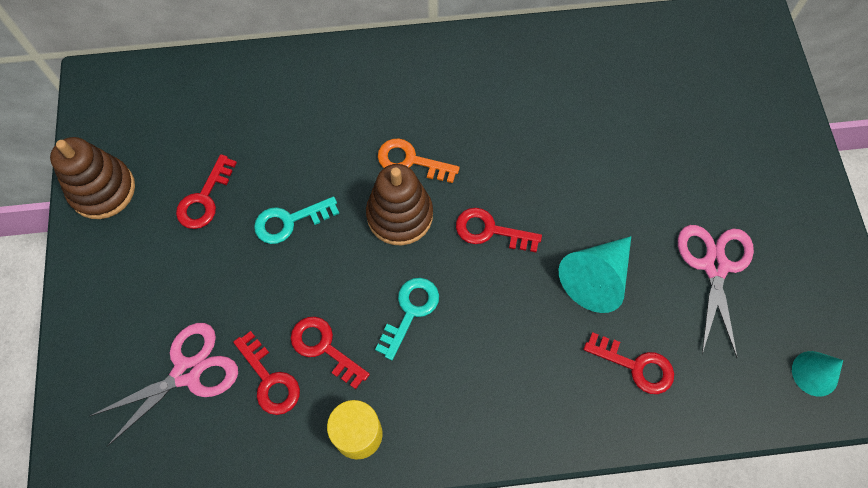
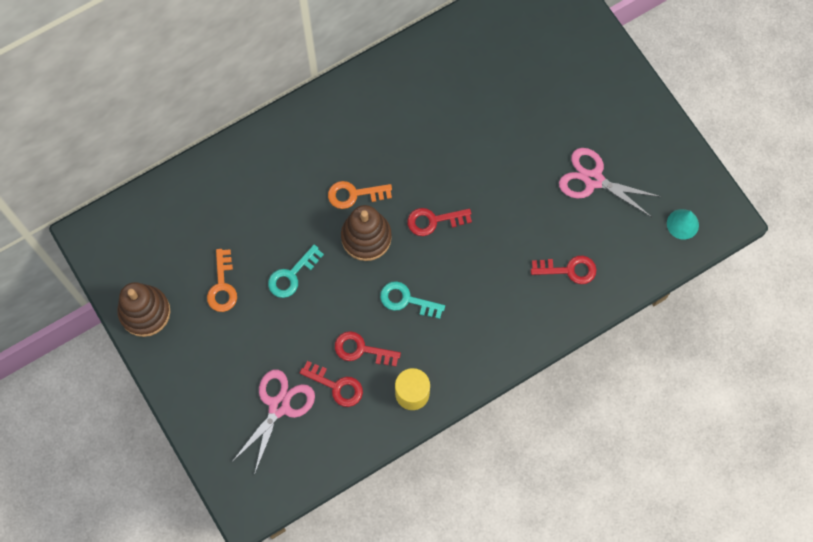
camera: 25 degrees left, 5 degrees up
red key [176,154,237,229] -> orange key [207,249,237,312]
turquoise key [375,278,439,360] -> turquoise key turned 75 degrees counterclockwise [380,281,445,319]
turquoise cone [559,236,631,313] -> none
pink scissors [678,225,754,358] -> pink scissors turned 45 degrees counterclockwise [559,148,661,217]

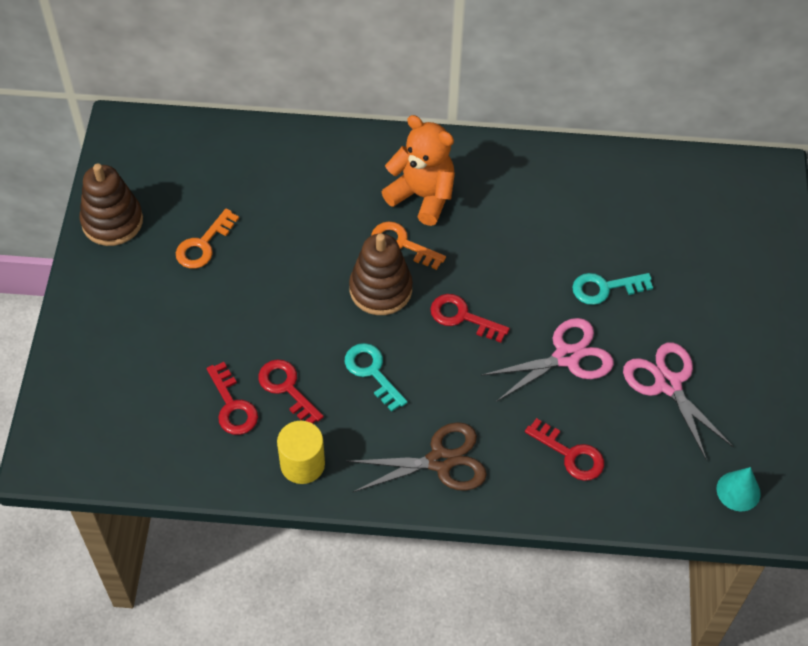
camera: 35 degrees right, 15 degrees down
pink scissors [232,370,315,475] -> pink scissors moved to [481,318,614,402]
turquoise key [268,245,324,298] -> turquoise key moved to [572,273,653,305]
none -> brown scissors [346,422,487,492]
none -> orange teddy bear [382,115,455,226]

